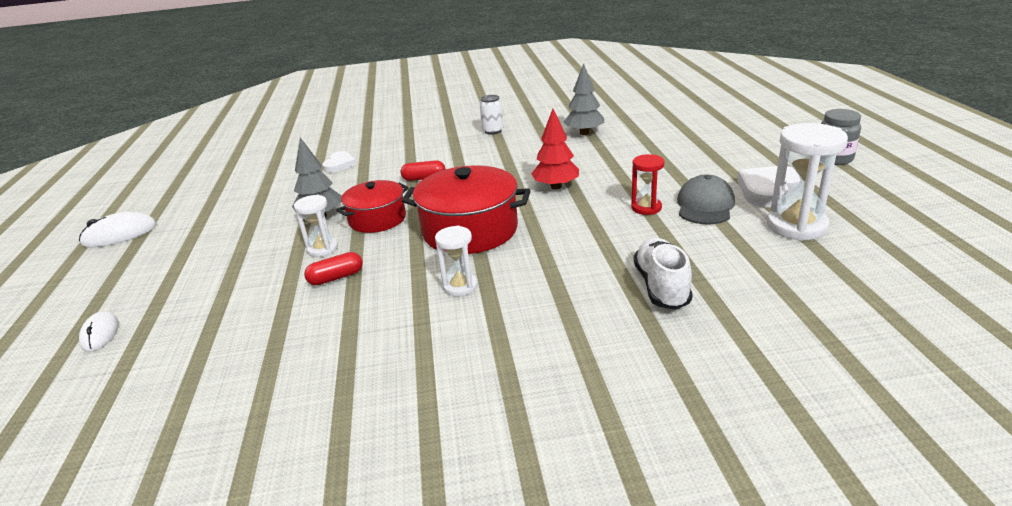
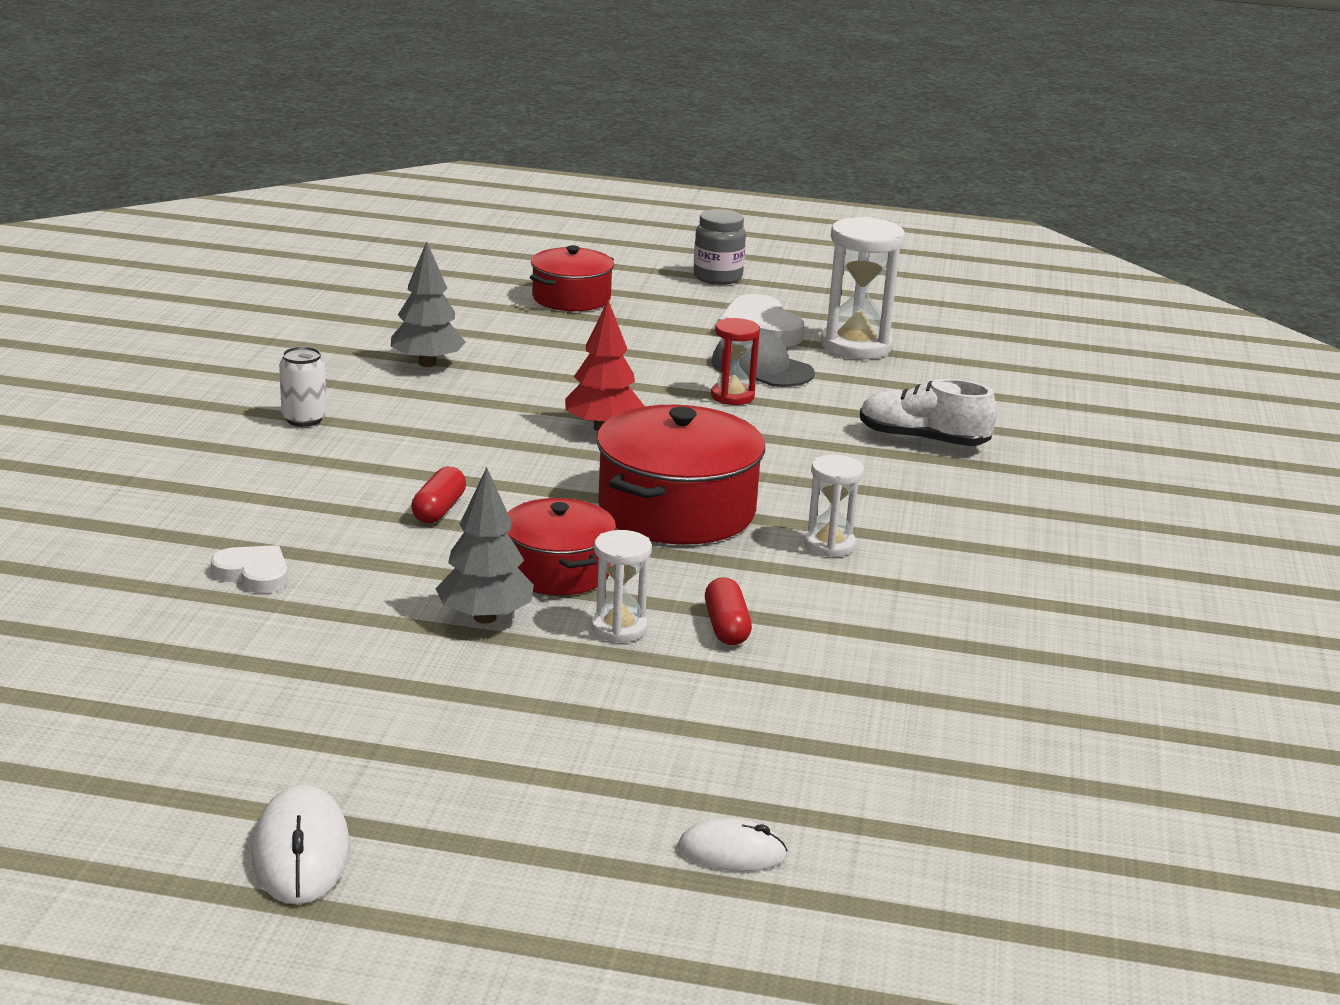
camera: 75 degrees left, 5 degrees down
none -> red pot [530,245,614,311]

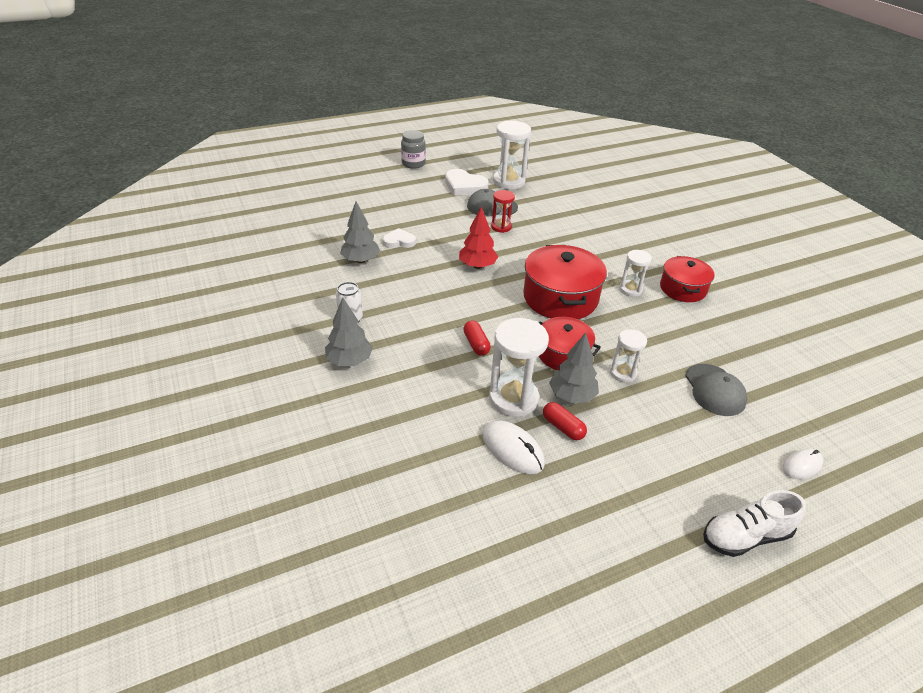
camera: 35 degrees left, 15 degrees up
white heart [211,545,288,594] -> white heart moved to [382,228,416,248]
white mouse [252,785,350,904] -> white mouse moved to [483,420,545,474]
red pot [530,245,614,311] -> red pot moved to [660,256,715,302]
red capsule [705,577,752,645] -> red capsule moved to [543,402,587,440]
white shoe [860,379,997,446] -> white shoe moved to [703,490,806,557]
none -> grey tree [325,297,373,366]
none -> white hourglass [489,318,549,417]
none -> grey cap [685,364,747,416]

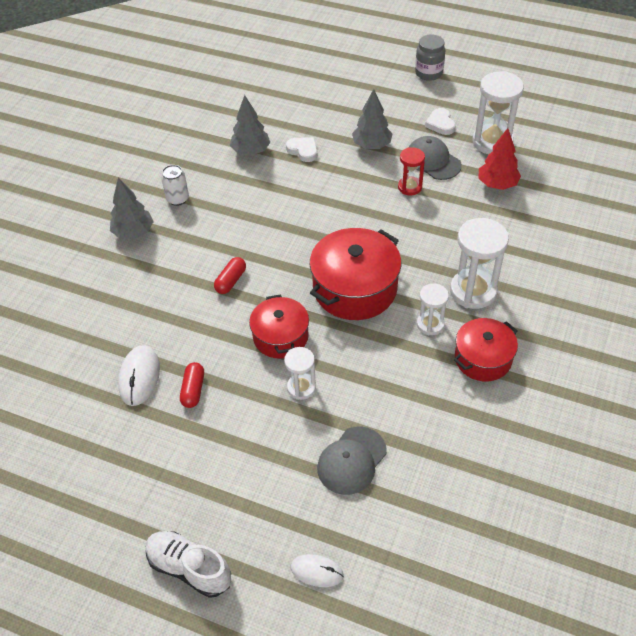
camera: 50 degrees right, 10 degrees up
white heart [445,169,489,196] -> white heart [425,108,456,135], size x0.63
red tree [459,207,498,269] -> red tree moved to [479,128,521,190]
white hourglass [489,318,549,417] -> white hourglass moved to [450,218,509,309]
grey tree [549,332,599,403] -> grey tree moved to [352,89,393,149]

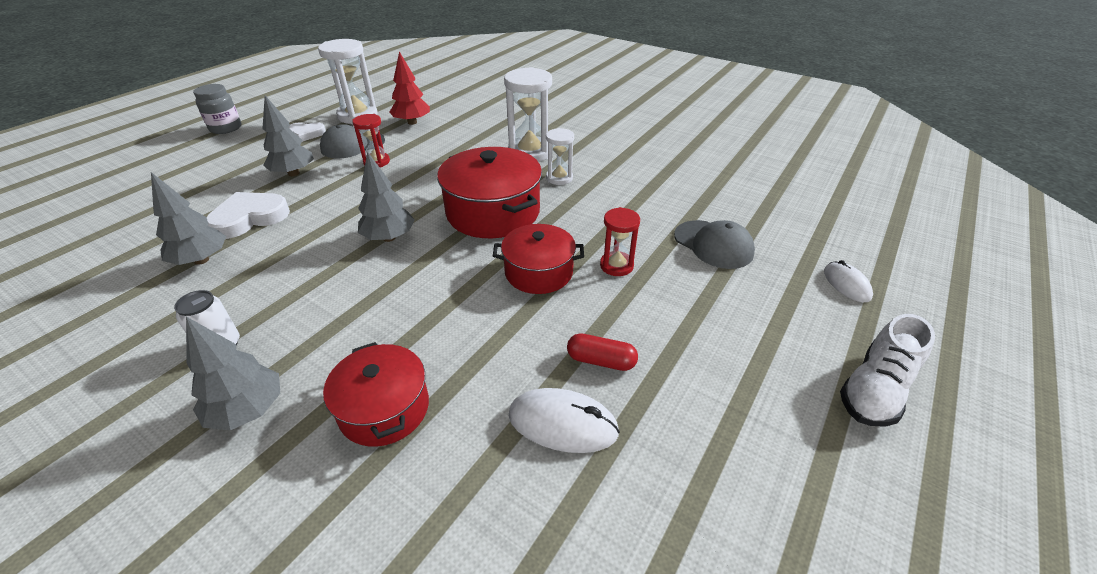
camera: 80 degrees left, 10 degrees down
red capsule [214,257,246,294] -> none
white hourglass [284,347,316,400] -> red hourglass [600,207,640,276]
white heart [286,137,317,162] -> white heart [207,192,290,239], size x1.59
white mouse [290,554,344,587] -> white mouse turned 45 degrees counterclockwise [824,260,873,302]
red pot [454,318,518,381] -> red pot moved to [323,342,429,447]
none -> grey tree [358,151,415,242]

